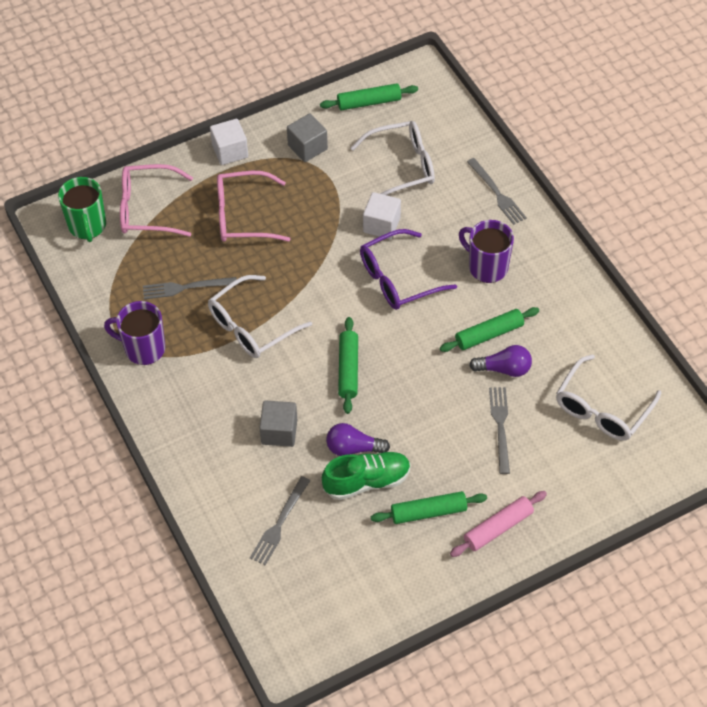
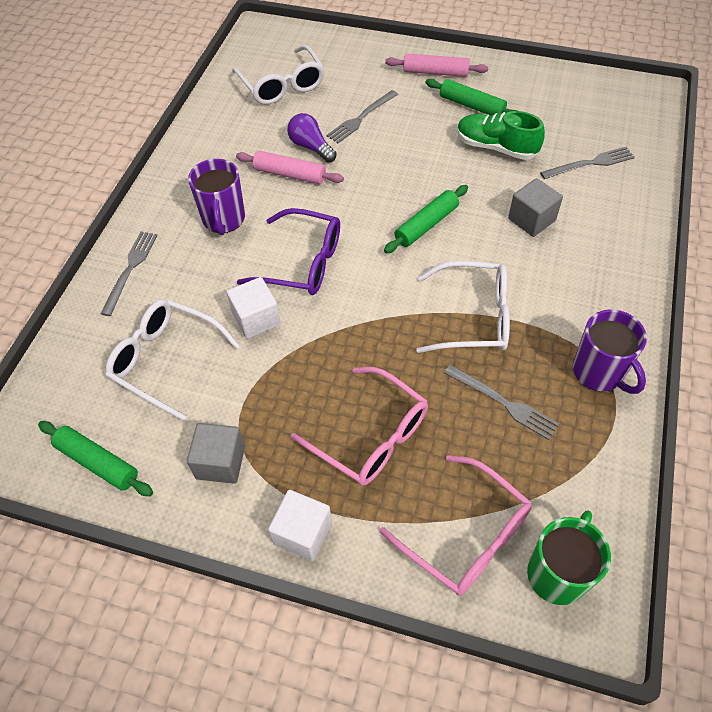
camera: 135 degrees left, 0 degrees up
purple light bulb [326,423,390,456] -> none
green rolling pin [440,307,539,352] -> pink rolling pin [236,151,344,184]
white glasses [556,354,661,441] -> white glasses turned 75 degrees clockwise [232,45,325,105]

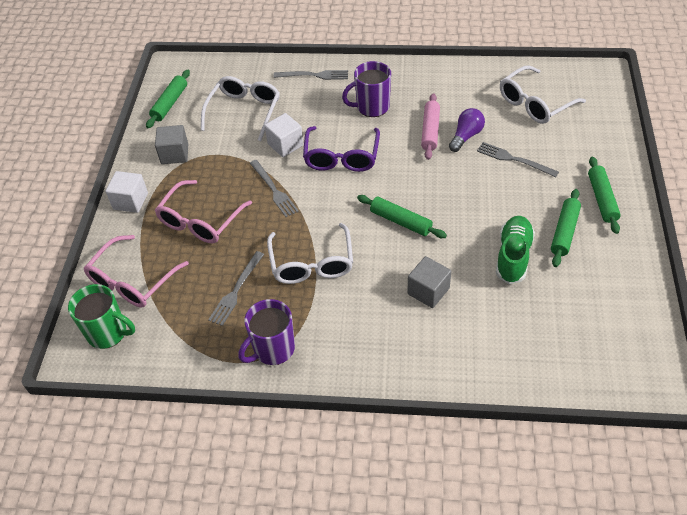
camera: 80 degrees right, 5 degrees down
pink rolling pin [385,54,488,77] -> green rolling pin [588,156,621,234]
grey fork [540,147,635,179] -> grey fork moved to [250,160,299,217]

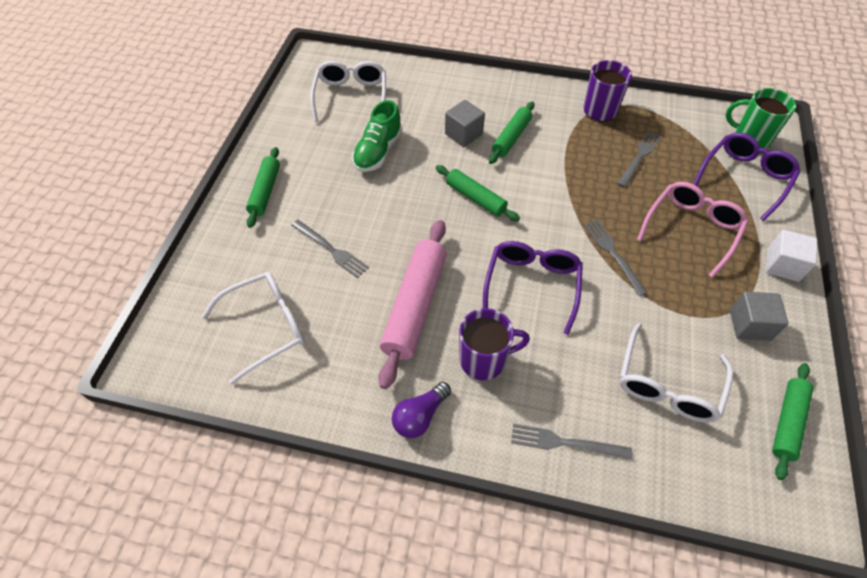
camera: 175 degrees left, 5 degrees up
pink glasses [83,235,189,308] -> purple glasses [693,133,801,221]
white cube [265,113,304,157] -> none
white glasses [267,223,353,284] -> white glasses moved to [310,61,386,122]
pink rolling pin [421,93,440,160] -> pink rolling pin [379,220,447,389], size x1.66
purple light bulb [449,108,485,152] -> purple light bulb moved to [392,382,451,438]
green rolling pin [551,189,581,267] -> green rolling pin moved to [489,102,534,164]

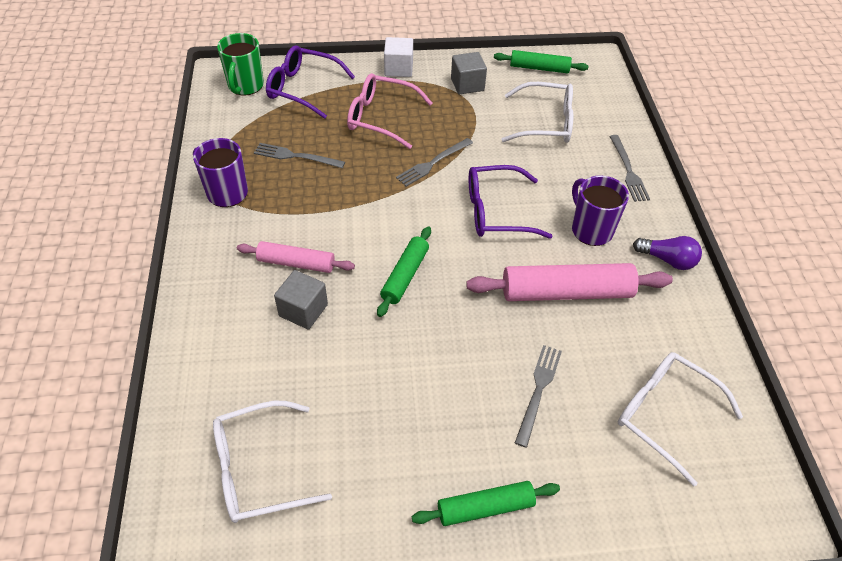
camera: 110 degrees left, 5 degrees down
green shoe [352,100,402,172] -> none
green rolling pin [489,102,534,164] -> pink rolling pin [237,241,355,273]

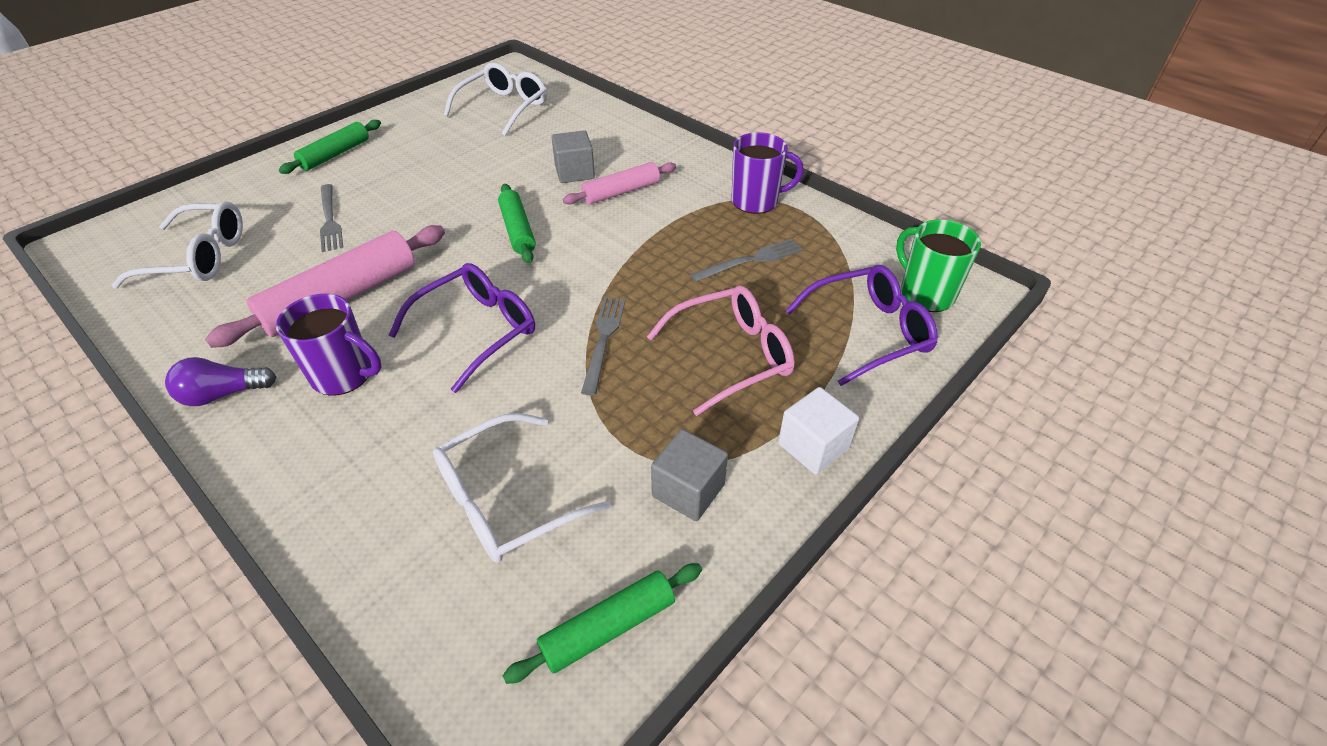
camera: 140 degrees right, 5 degrees down
grey fork [609,135,650,202] -> none

